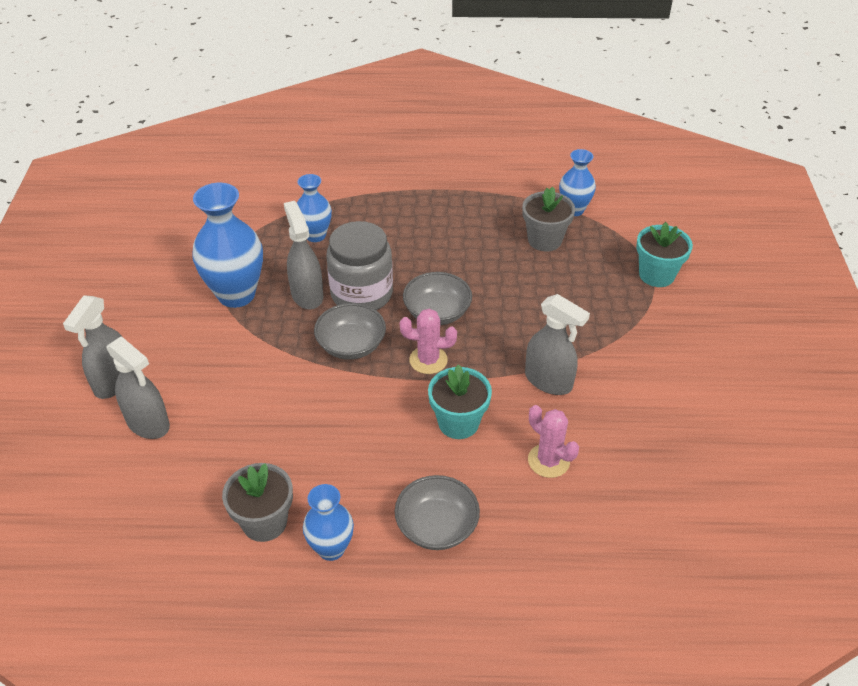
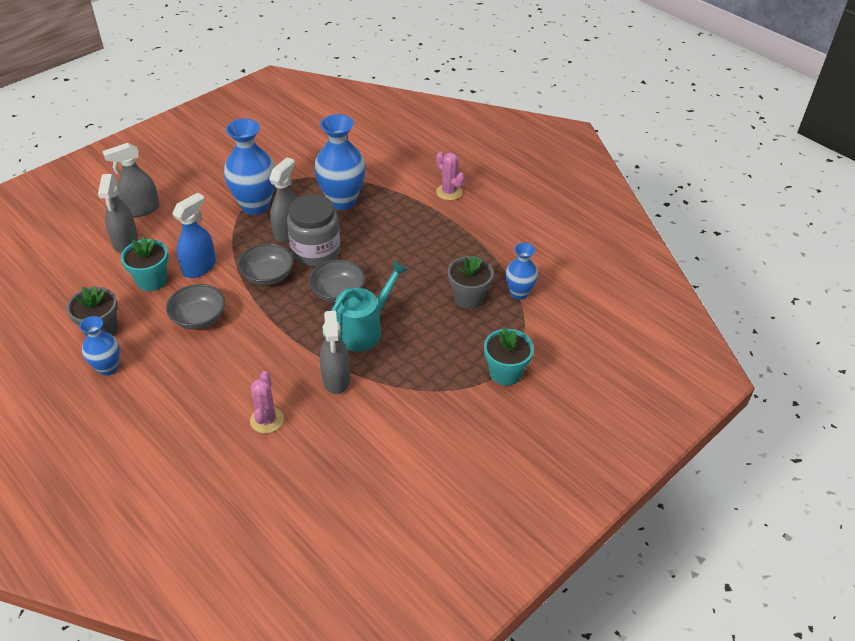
camera: 45 degrees right, 0 degrees up
blue vase [297,174,332,242] -> blue vase [314,114,366,210], size x1.72
grey bowl [395,475,480,550] -> grey bowl moved to [166,284,225,330]
pink cactus [400,309,457,374] -> pink cactus moved to [436,152,465,200]
turquoise flower pot [428,364,492,439] -> turquoise flower pot moved to [121,236,168,291]
none -> blue spray bottle [172,193,216,278]
none -> turquoise watering can [322,260,408,352]

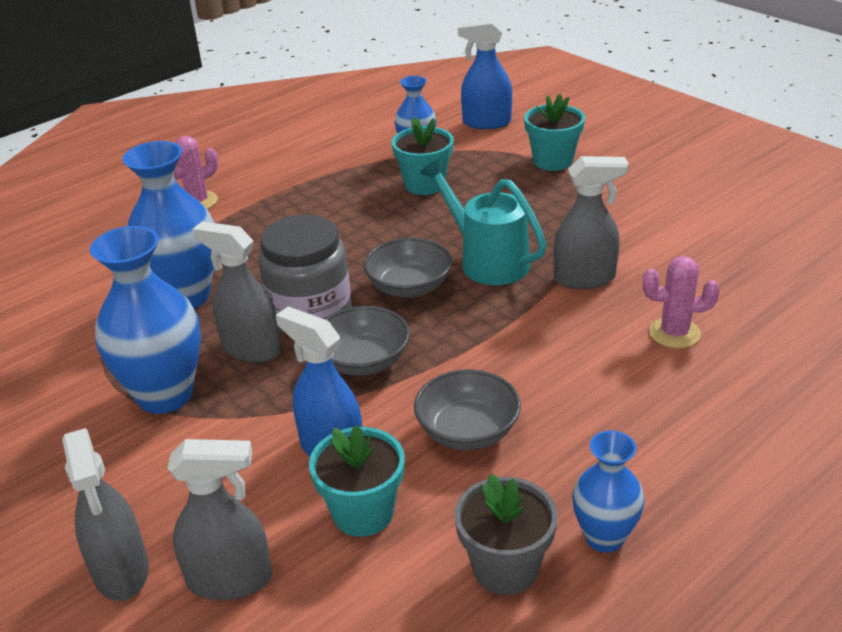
camera: 85 degrees left, 10 degrees down
grey flower pot [448,255,494,309] -> turquoise flower pot [392,117,454,195]
none -> blue spray bottle [458,20,512,129]

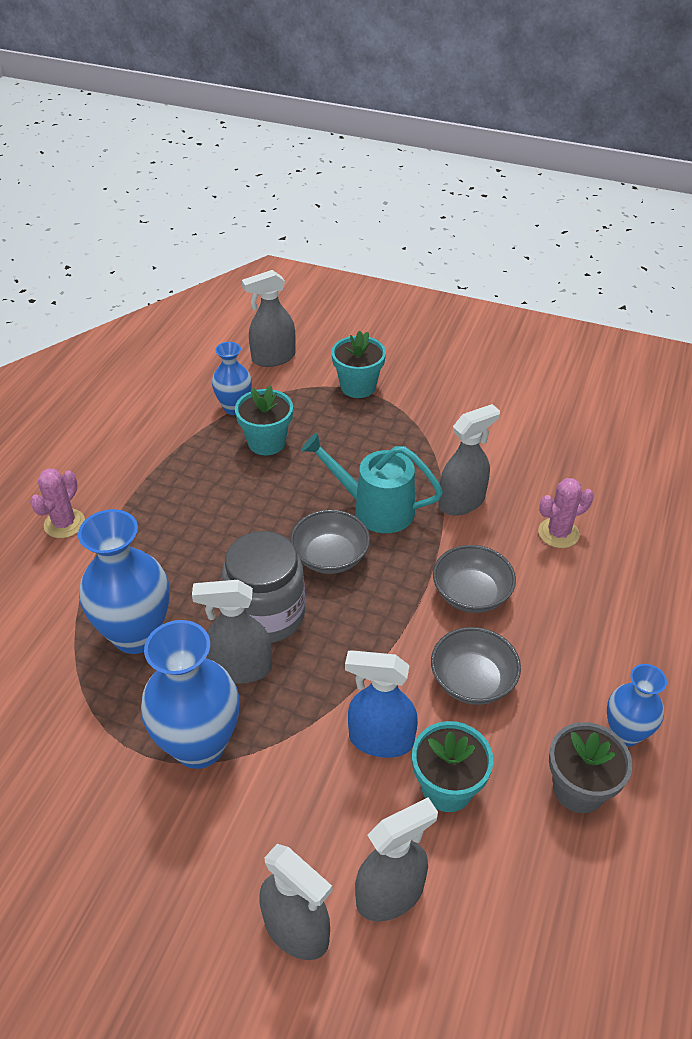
camera: 30 degrees left, 10 degrees up
grey bowl [325,306,410,376] -> grey bowl moved to [433,545,516,613]
blue spray bottle [458,20,512,129] -> grey spray bottle [242,270,295,367]

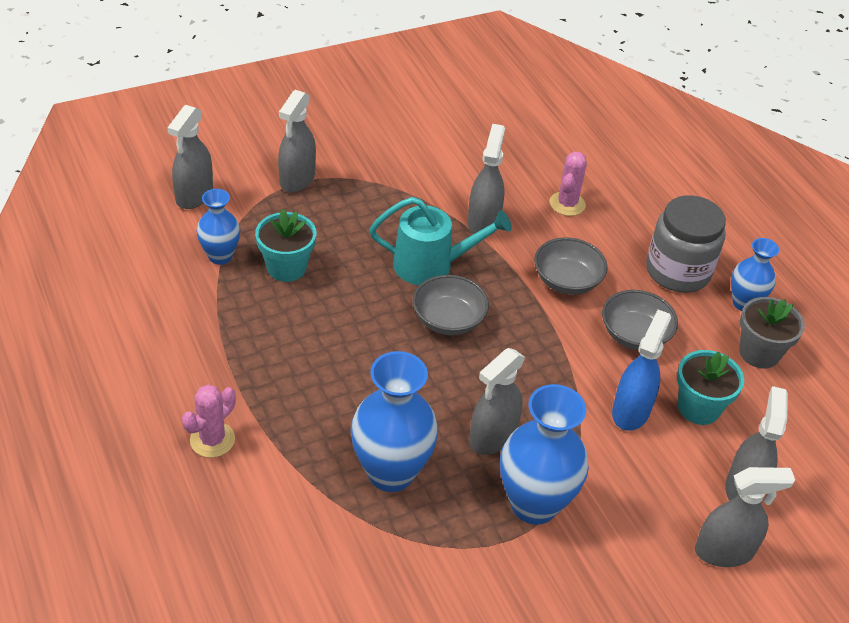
camera: 50 degrees left, 0 degrees up
pink cactus [30,469,85,538] -> pink cactus turned 60 degrees clockwise [182,385,236,458]
grey jar [222,531,305,643] -> grey jar moved to [646,195,726,293]
turquoise watering can [301,433,443,533] -> turquoise watering can turned 150 degrees counterclockwise [369,197,512,285]
turquoise flower pot [331,331,386,398] -> grey spray bottle [278,90,316,193]
blue spray bottle [345,650,418,758] -> blue spray bottle turned 150 degrees clockwise [612,310,671,431]

